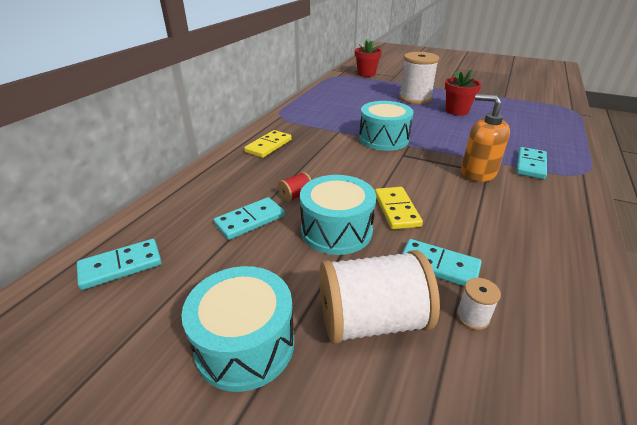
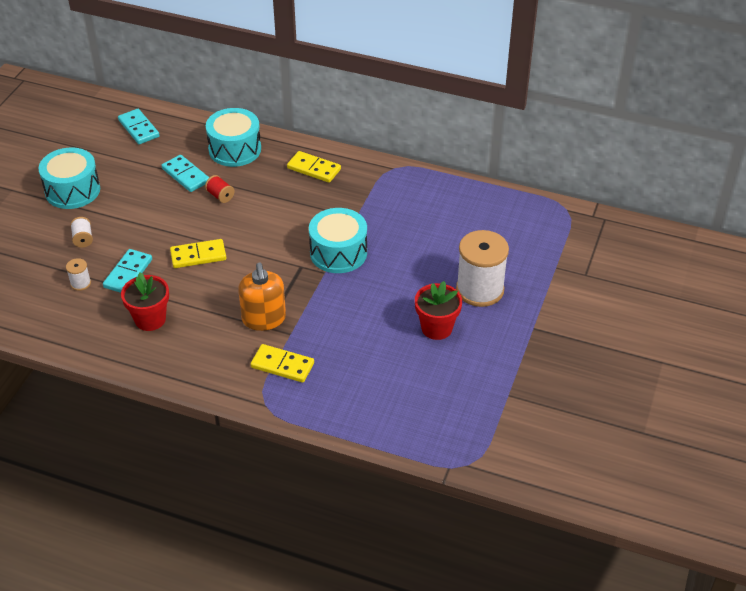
camera: 85 degrees right, 10 degrees up
turquoise drum [300,175,376,255] -> turquoise drum moved to [206,108,261,167]
white spool [319,250,440,344] -> white spool [70,217,93,248], size x0.43
red flower pot [355,39,382,77] -> red flower pot moved to [121,272,169,331]
orange soap dispenser [461,94,510,182] -> orange soap dispenser turned 135 degrees clockwise [238,263,286,331]
turquoise domino [516,147,547,179] -> yellow domino [251,344,314,383]

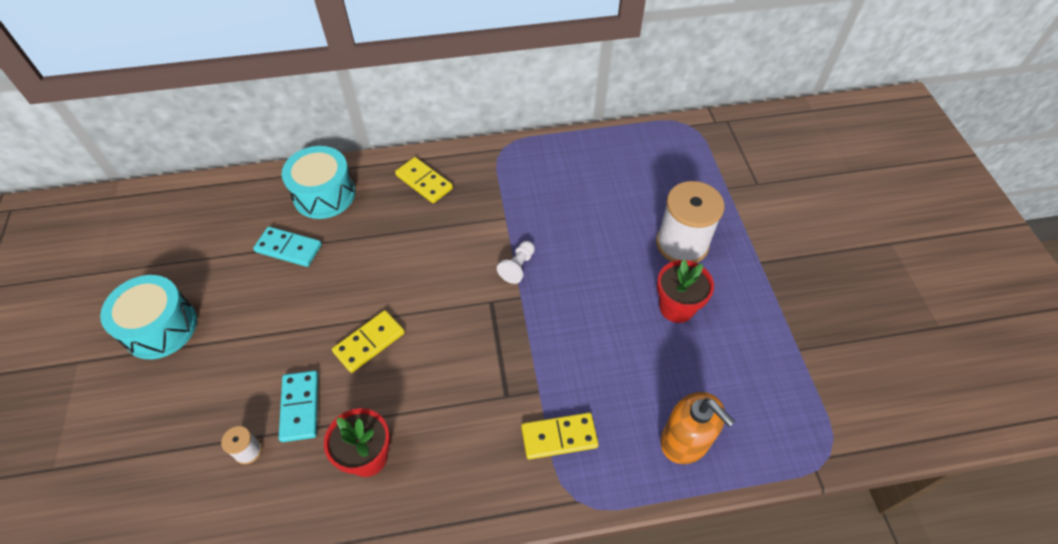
camera: 30 degrees left, 10 degrees up
white spool [70,217,93,248] -> none
turquoise domino [118,109,160,144] -> none
red spool [205,175,235,203] -> none
orange soap dispenser [238,263,286,331] -> orange soap dispenser moved to [661,392,735,464]
yellow domino [287,151,341,183] -> yellow domino turned 45 degrees clockwise [395,157,453,203]
turquoise drum [309,208,367,273] -> white pawn [497,241,535,284]

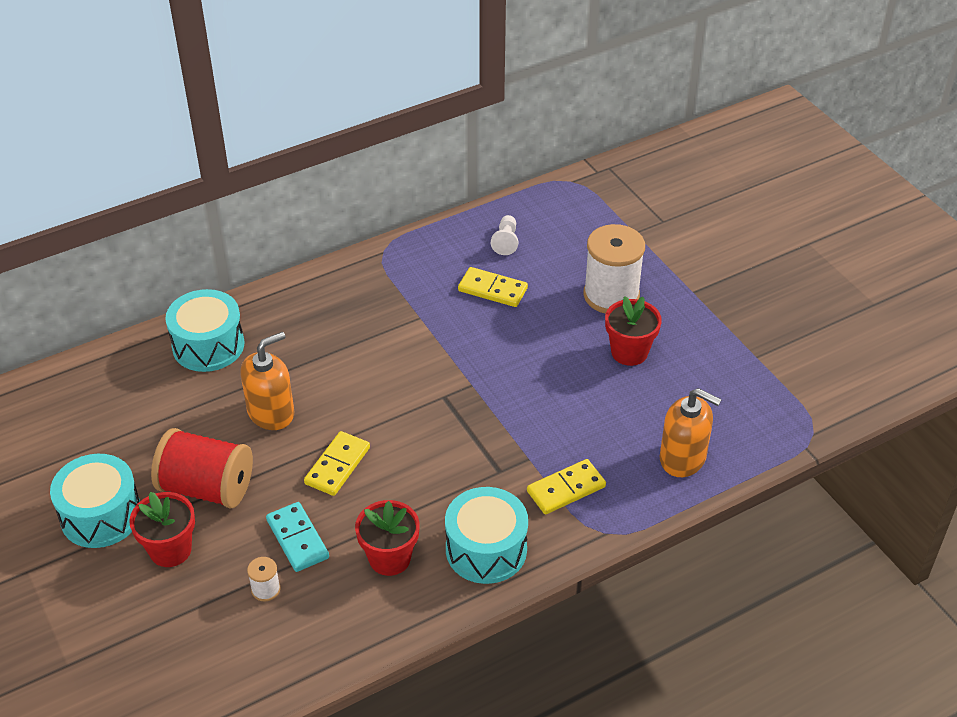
camera: 20 degrees left, 10 degrees down
turquoise domino [253,227,322,267] -> none
yellow domino [395,157,453,203] -> yellow domino moved to [458,267,528,307]
white pawn [497,241,535,284] -> white pawn moved to [491,215,518,255]
none -> red flower pot [129,492,195,567]
none -> red spool [151,428,253,508]
none -> orange soap dispenser [240,332,294,430]
none -> turquoise drum [445,487,528,584]

